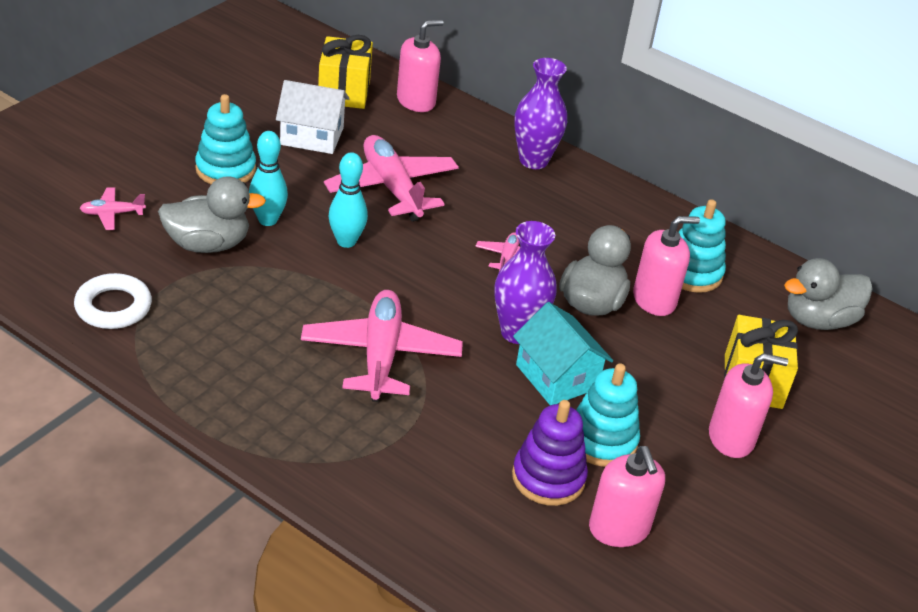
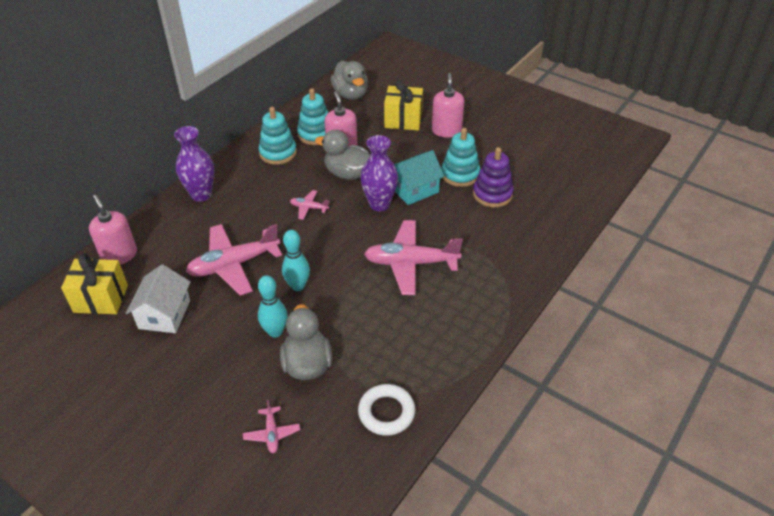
camera: 85 degrees left, 5 degrees up
turquoise stacking toy [195,94,256,184] -> turquoise stacking toy moved to [259,107,297,165]
pink soap dispenser [589,446,665,547] -> none

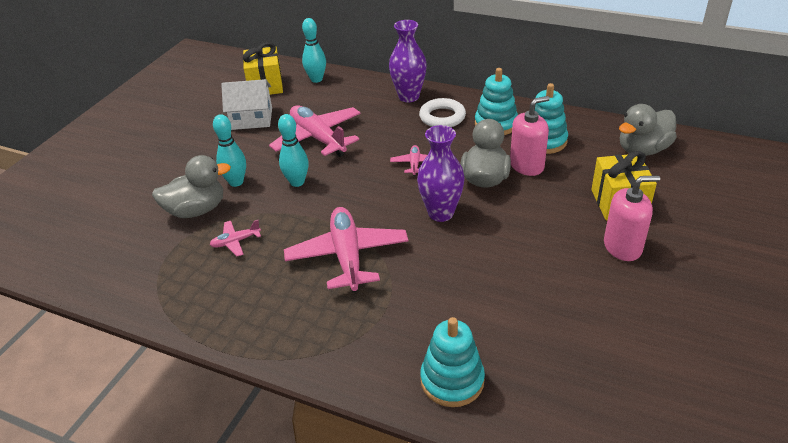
camera: 80 degrees right, 5 degrees down
pink soap dispenser [89,195,137,265] -> turquoise bowling pin [302,18,326,83]
pink plane [243,400,300,454] -> pink plane moved to [210,220,261,256]
white ring [358,384,415,436] -> white ring moved to [419,98,466,127]
turquoise house [394,150,444,205] -> none
turquoise stacking toy [442,128,480,187] -> turquoise stacking toy moved to [420,317,485,407]
purple stacking toy [473,147,514,207] -> none

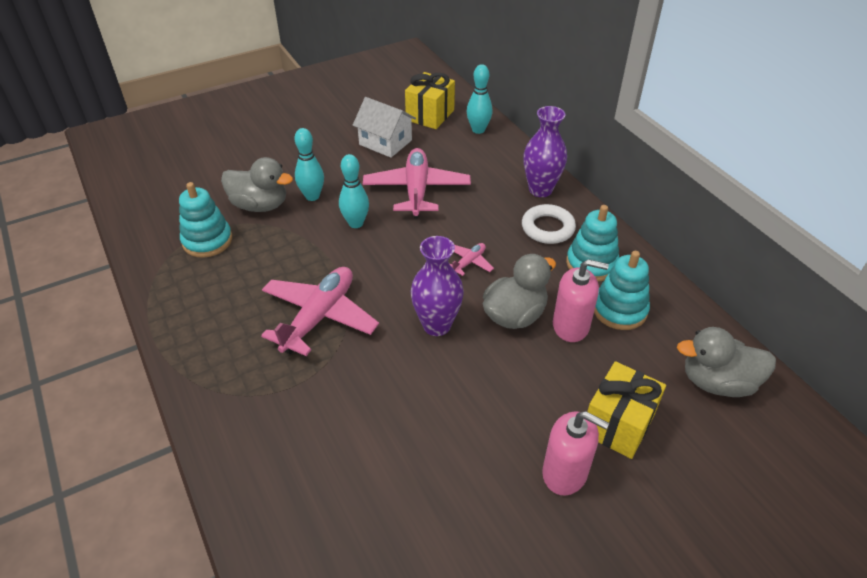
camera: 35 degrees right, 5 degrees up
pink plane [210,220,261,256] -> none
turquoise stacking toy [420,317,485,407] -> turquoise stacking toy moved to [179,182,232,258]

